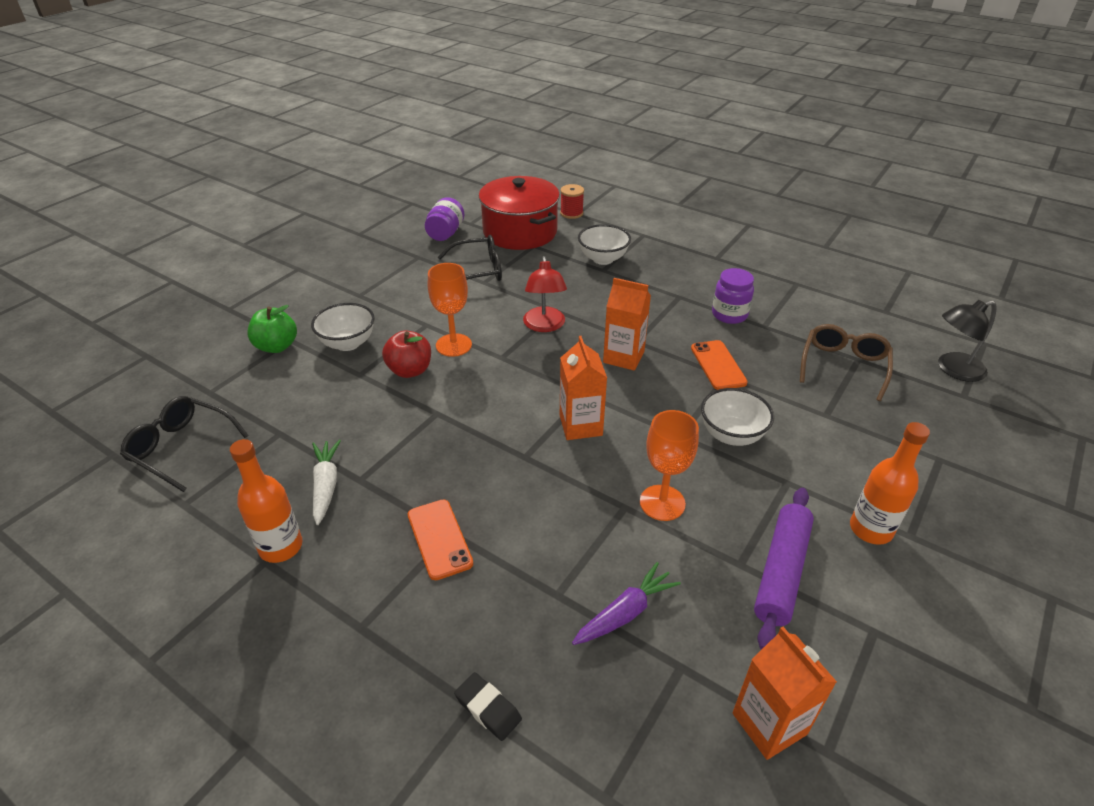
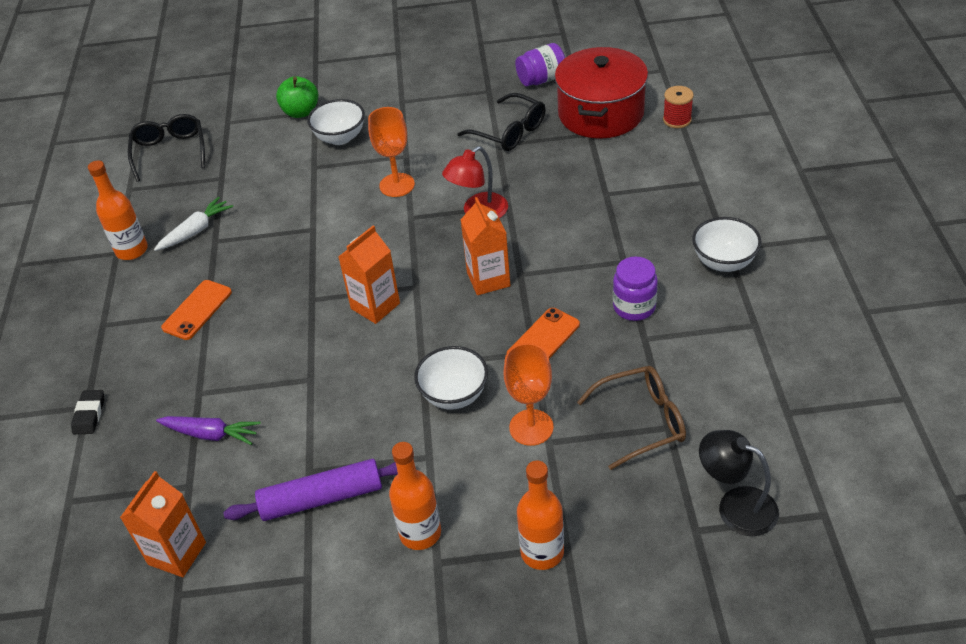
camera: 55 degrees right, 5 degrees up
red apple [382,330,431,378] -> none
white bowl [578,224,631,265] -> white bowl moved to [692,217,761,272]
orange goblet [640,410,699,521] -> orange goblet moved to [504,343,554,446]
none -> orange bottle [517,460,564,570]

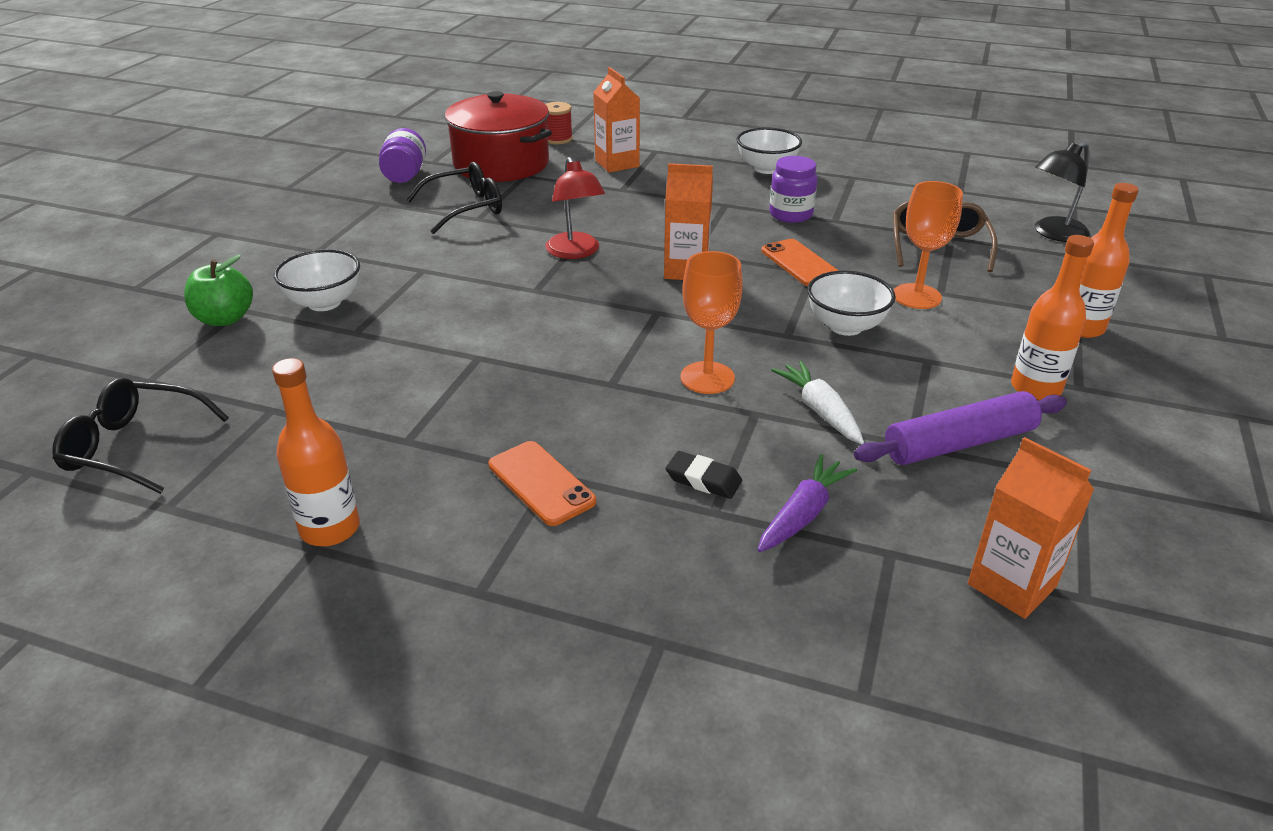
camera: 70 degrees left, 10 degrees down
black eraser [71,390,104,434] -> black eraser moved to [666,451,742,499]
white carrot [154,197,233,251] -> white carrot moved to [771,361,864,444]
purple rolling pin [223,459,398,521] -> purple rolling pin turned 60 degrees clockwise [854,391,1067,465]
orange carton [338,226,400,324] -> orange carton moved to [593,67,640,173]
orange goblet [368,107,415,197] -> orange goblet moved to [680,251,743,394]

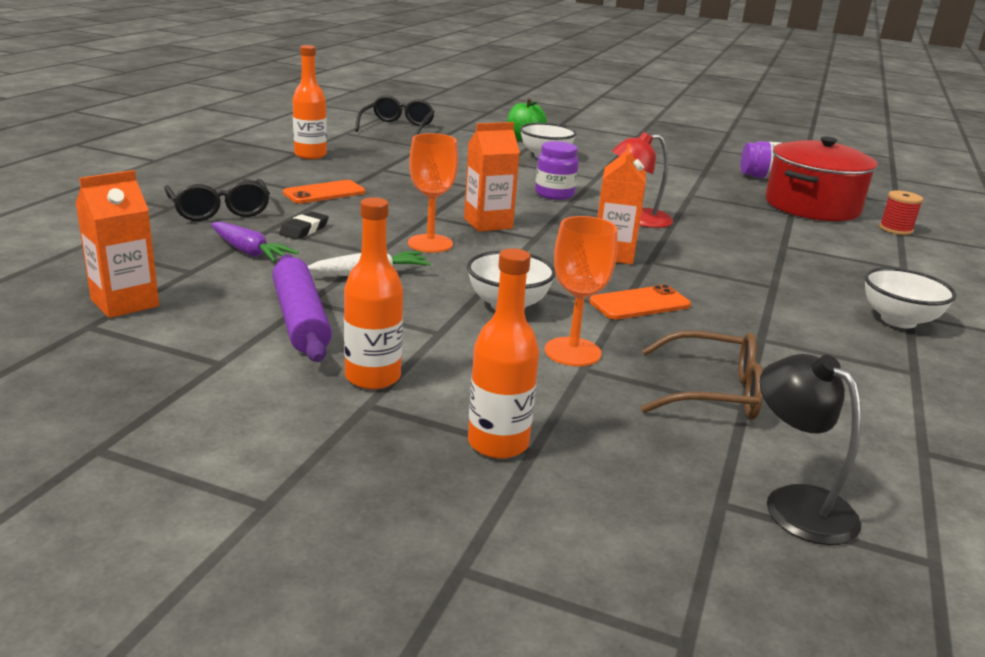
camera: 90 degrees right, 10 degrees down
black glasses [406,162,502,234] -> black glasses moved to [164,179,270,221]
orange carton [593,67,640,173] -> orange carton moved to [464,122,520,232]
purple jar [769,156,818,223] -> purple jar moved to [535,141,579,200]

